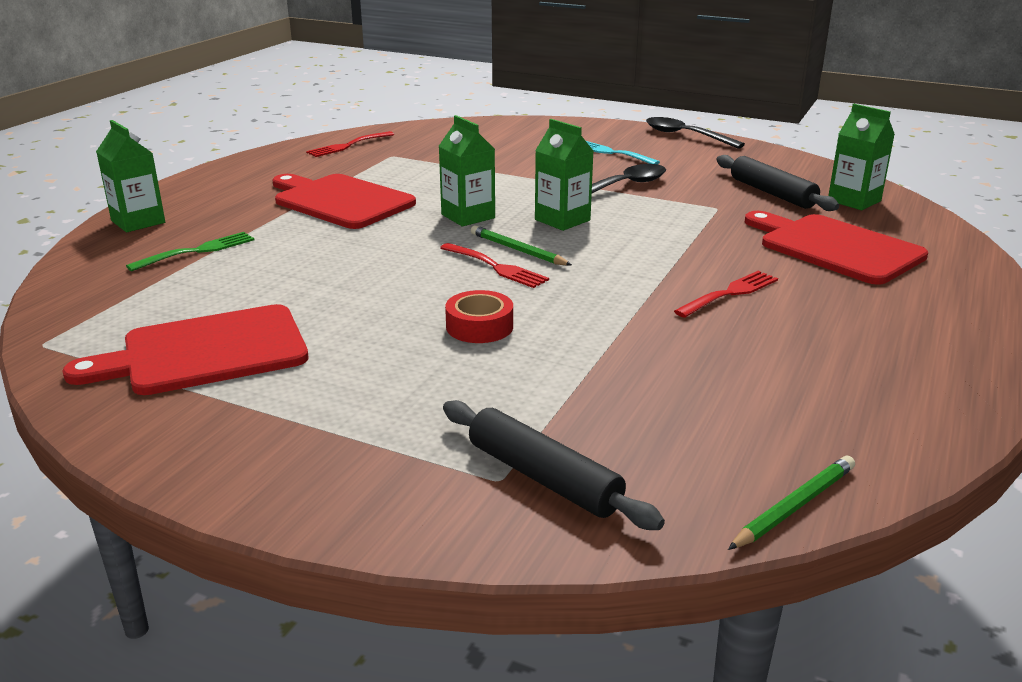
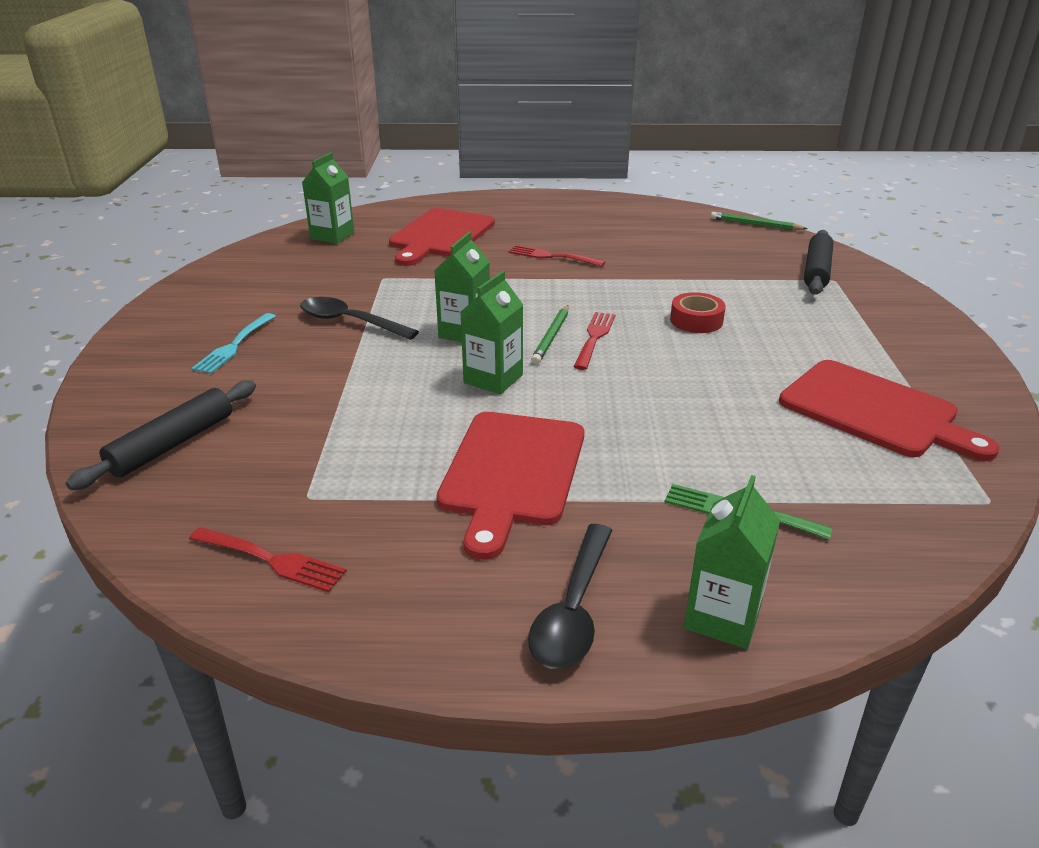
camera: 115 degrees left, 5 degrees up
black spoon [646,117,745,149] -> black spoon moved to [528,524,612,669]
black rolling pin [716,155,839,211] -> black rolling pin moved to [66,380,256,490]

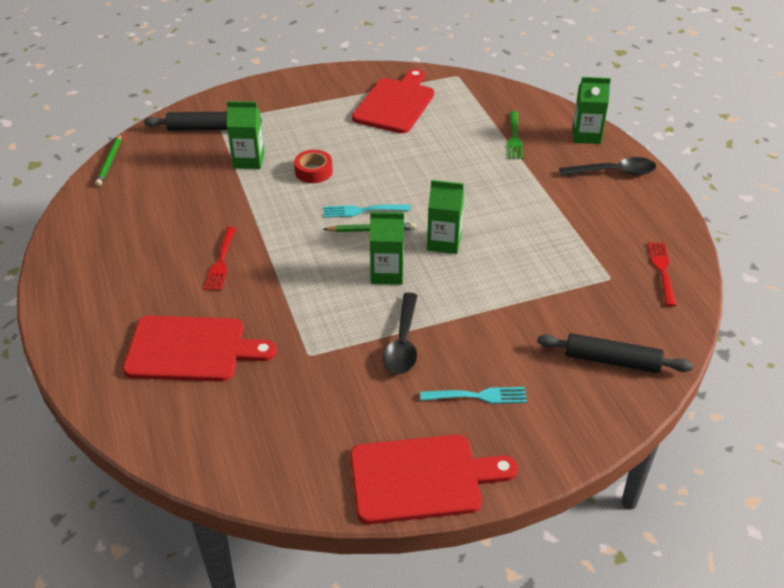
camera: 110 degrees left, 10 degrees up
green carton [302,152,354,244] -> green carton moved to [227,101,264,169]
red cutting board [437,412,584,560] -> red cutting board moved to [350,434,518,524]
red fork [574,312,615,370] -> turquoise fork [324,204,411,218]

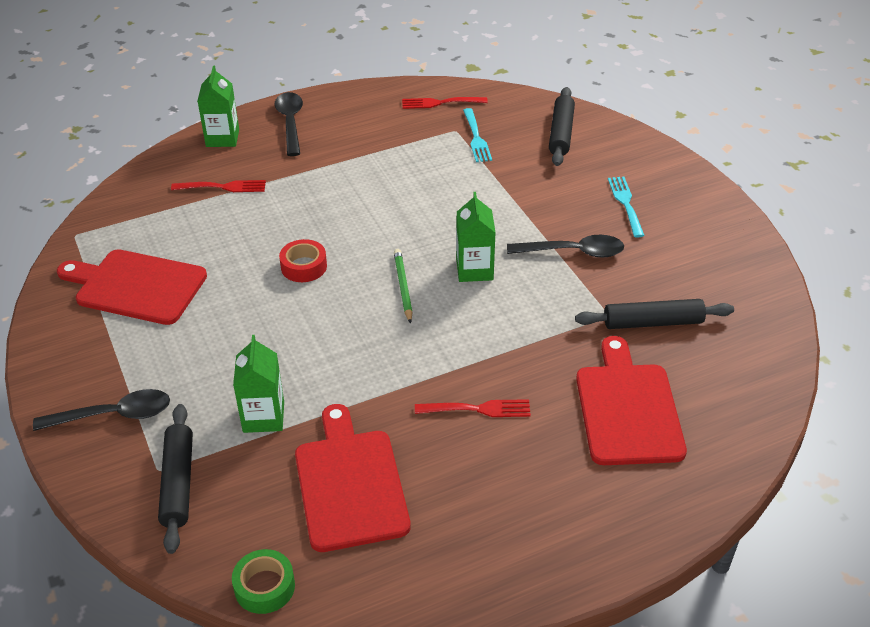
camera: 95 degrees left, 0 degrees up
green pencil [95,134,122,186] -> green tape [232,549,295,614]
red tape [294,150,333,183] -> red tape moved to [279,239,327,282]
turquoise fork [324,204,411,218] -> turquoise fork moved to [463,108,492,162]
red cutting board [350,434,518,524] -> red cutting board moved to [295,404,411,552]
green carton [427,180,464,254] -> none
green fork [508,111,523,159] -> red fork [171,180,266,192]
none -> black spoon [33,389,170,431]
none -> black rolling pin [575,299,734,329]

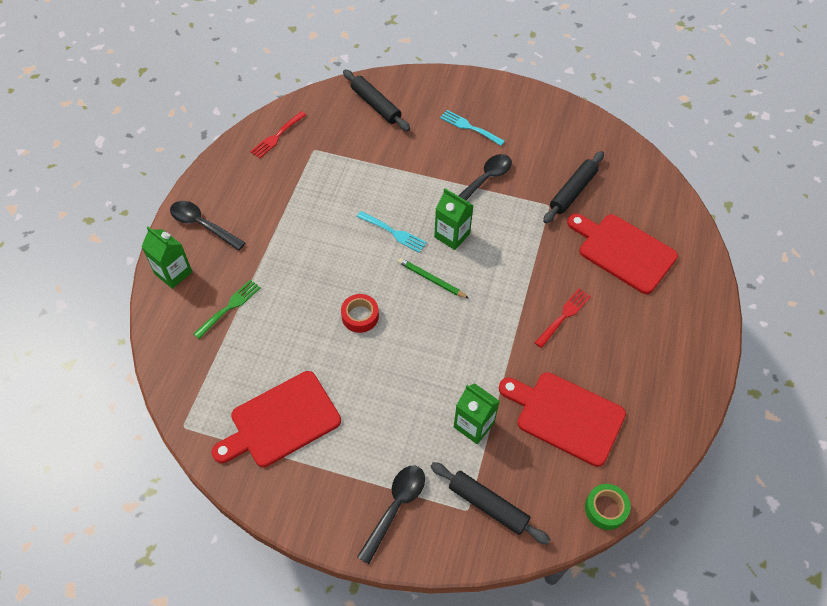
camera: 50 degrees left, 15 degrees up
red fork [171,180,266,192] -> green fork [194,279,261,339]
turquoise fork [463,108,492,162] -> turquoise fork moved to [357,211,427,253]

